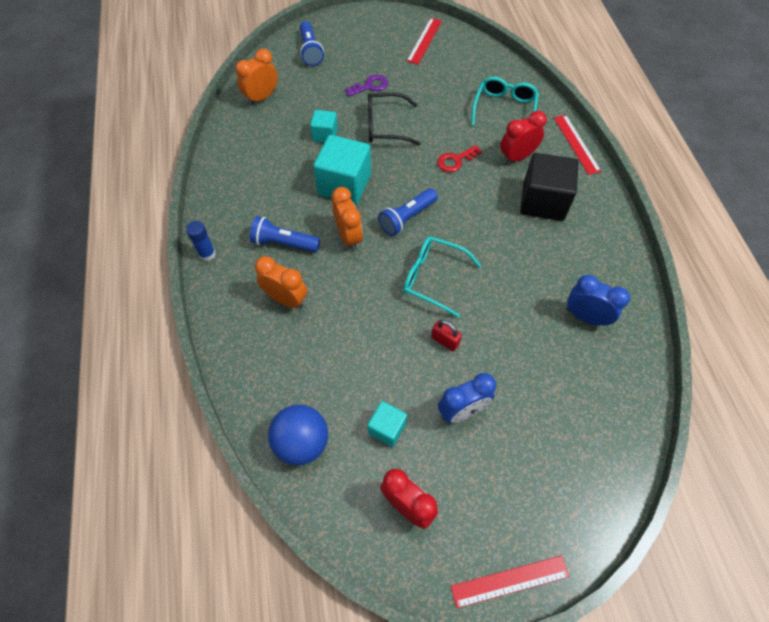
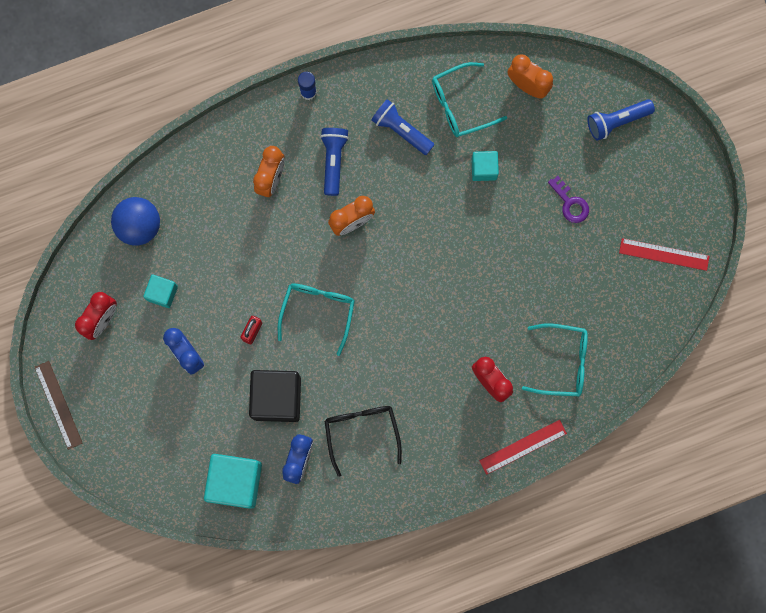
camera: 80 degrees right, 20 degrees up
turquoise cube [313,135,371,204] -> turquoise cube moved to [204,454,262,509]
black glasses [368,93,421,145] -> black glasses moved to [325,406,402,477]
blue flashlight [378,188,438,236] -> blue flashlight moved to [371,99,434,155]
red key [437,145,482,172] -> none
red ruler [451,555,569,608] -> brown ruler [34,361,83,450]
black cube [520,153,578,221] -> black cube moved to [249,370,301,422]
none -> turquoise glasses [432,62,507,137]

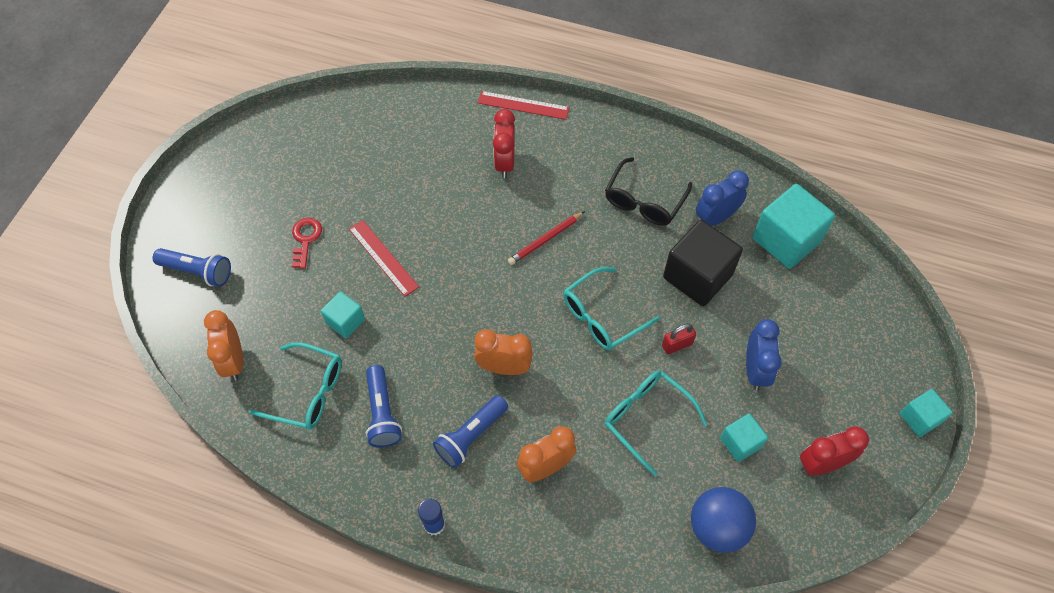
camera: 140 degrees left, 20 degrees down
brown ruler [34,361,83,450] -> turquoise cube [900,389,953,437]
turquoise glasses [522,323,588,396] -> turquoise glasses moved to [605,371,708,477]
purple key [548,176,589,223] -> red key [292,218,322,269]
red ruler [619,238,710,271] -> red ruler moved to [349,220,419,296]
none -> red pencil [508,211,585,265]

